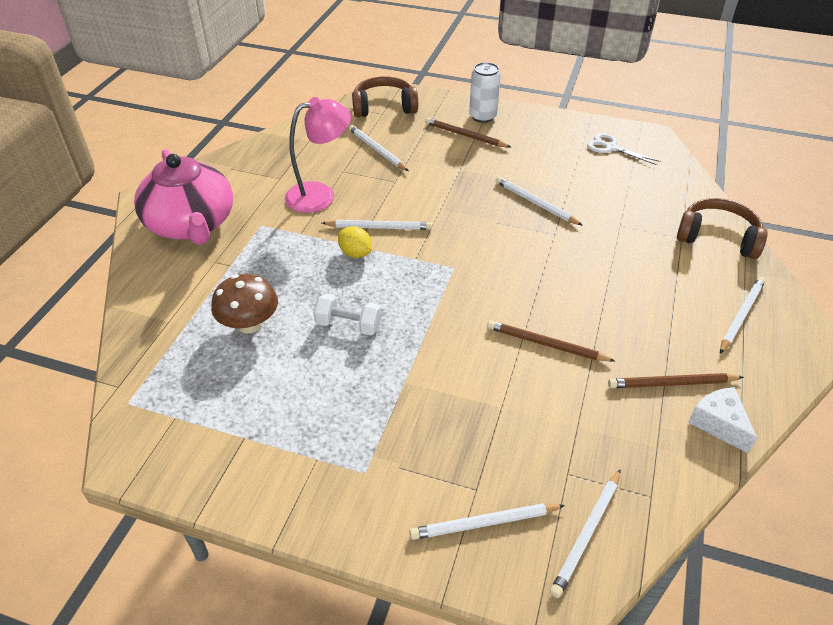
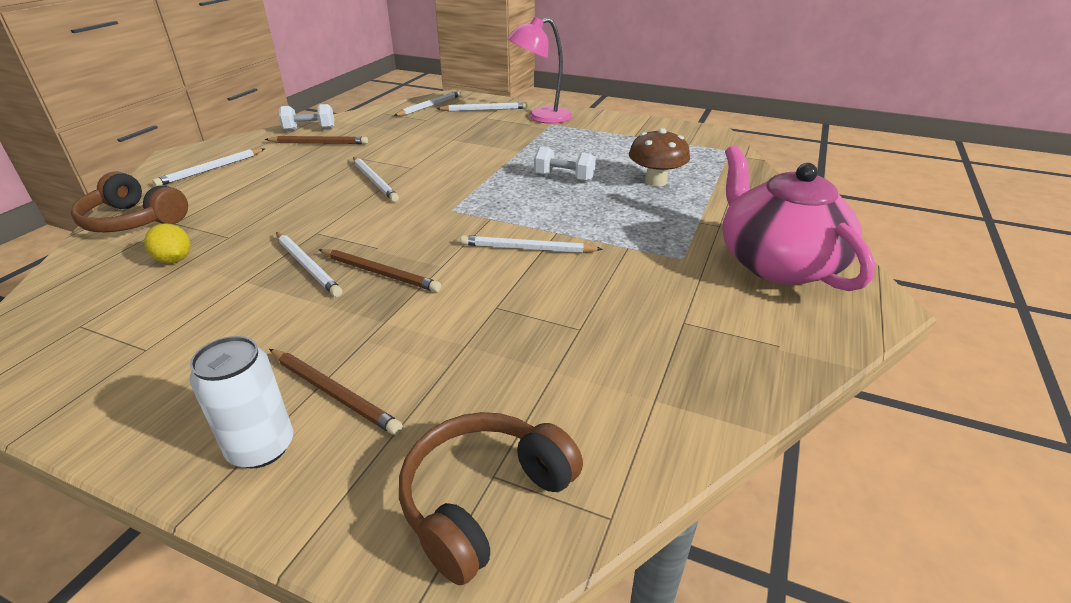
camera: 175 degrees left, 10 degrees down
pink lamp [285,97,351,213] -> pink lamp moved to [507,17,572,124]
yellow lemon [338,226,372,258] -> yellow lemon moved to [144,223,191,263]
white pencil [349,125,409,171] -> white pencil moved to [353,157,399,202]
brown headphones [352,76,418,117] -> brown headphones turned 135 degrees clockwise [399,412,583,585]
brown pencil [487,321,615,361] -> brown pencil moved to [319,249,441,292]
white scissors [587,133,660,165] -> none
white cheese [688,387,757,453] -> white dumbbell [279,104,334,131]

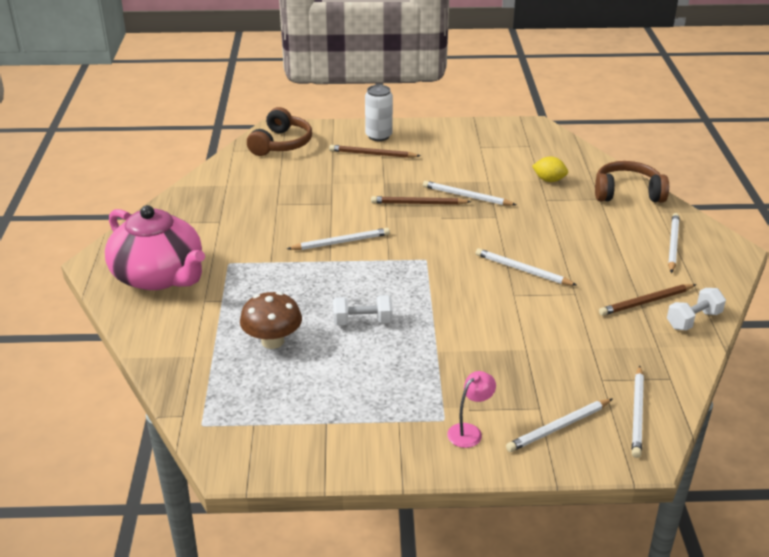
camera: 155 degrees right, 0 degrees up
pink lamp [507,17,572,124] -> pink lamp [447,371,496,448], size x0.55

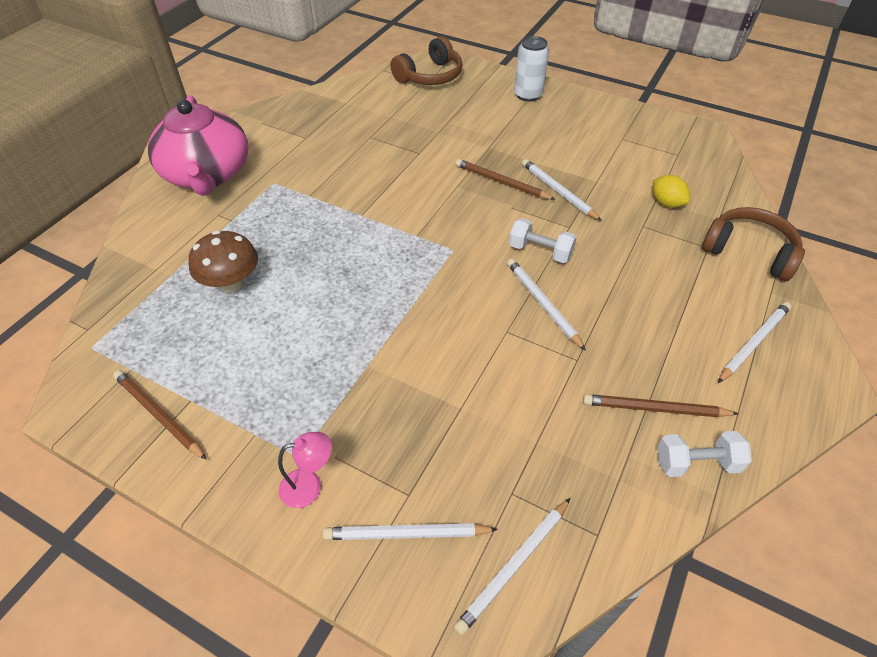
camera: 30 degrees right, 15 degrees up
white pencil [287,228,390,250] -> none
brown pencil [329,145,420,158] -> brown pencil moved to [113,370,207,460]
white dumbbell [333,295,393,325] -> white dumbbell moved to [509,218,577,263]

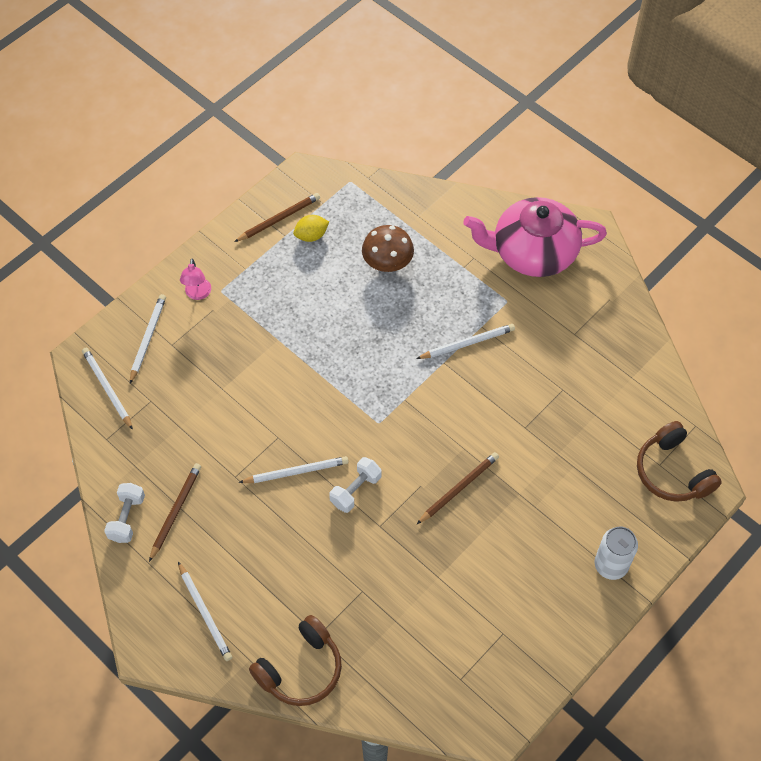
camera: 105 degrees right, 10 degrees up
white pencil [522,159,602,221] -> white pencil moved to [416,324,515,359]
yellow lemon [653,175,690,208] -> yellow lemon moved to [293,215,329,242]

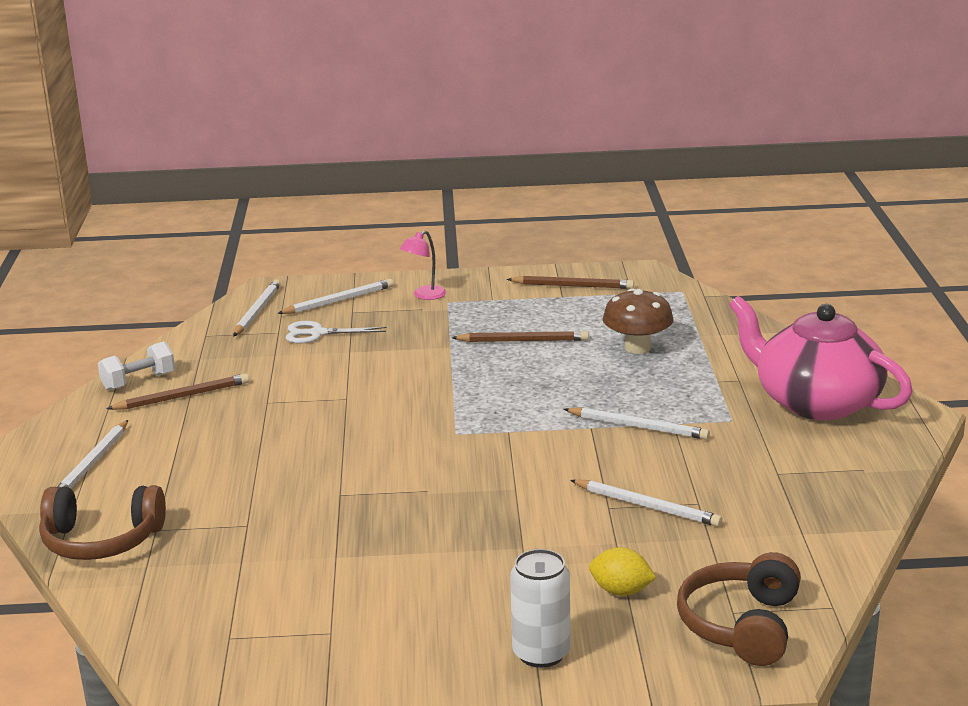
camera: 45 degrees right, 35 degrees down
white pencil [239,456,349,483] -> white pencil moved to [570,479,722,527]
yellow lemon [293,215,329,242] -> yellow lemon moved to [589,547,656,596]
white dumbbell [329,457,382,513] -> none
brown pencil [417,452,499,524] -> brown pencil moved to [452,331,589,342]
none -> white scissors [286,321,387,344]

